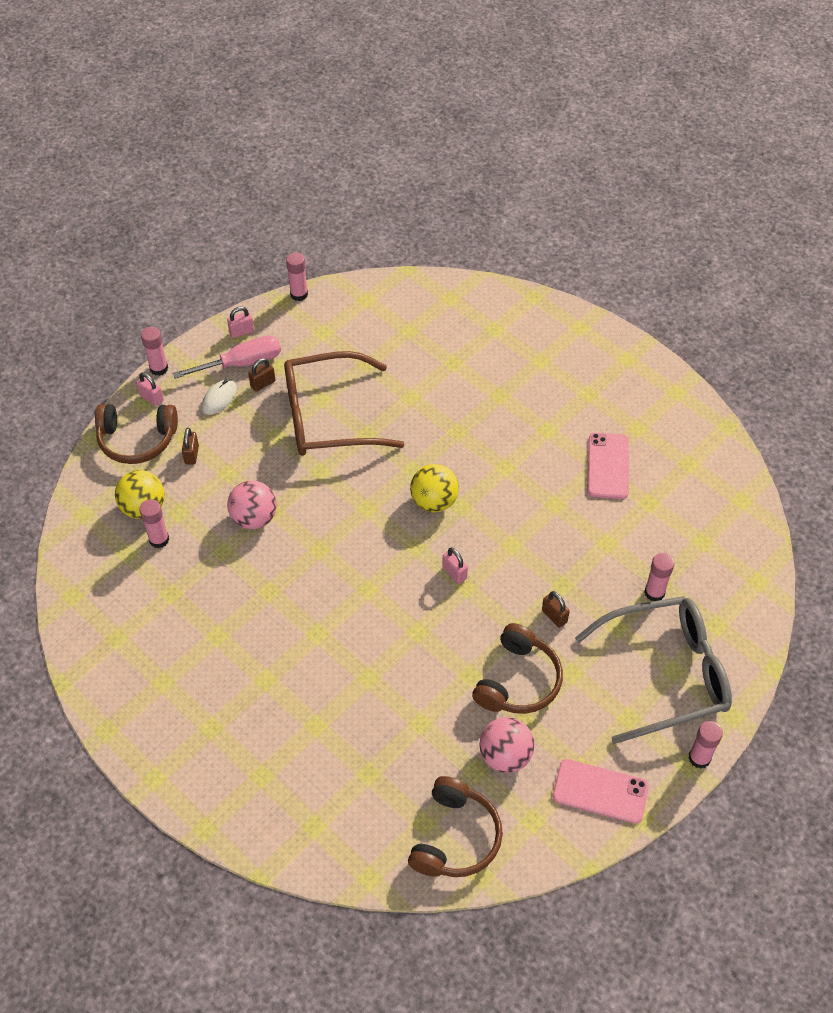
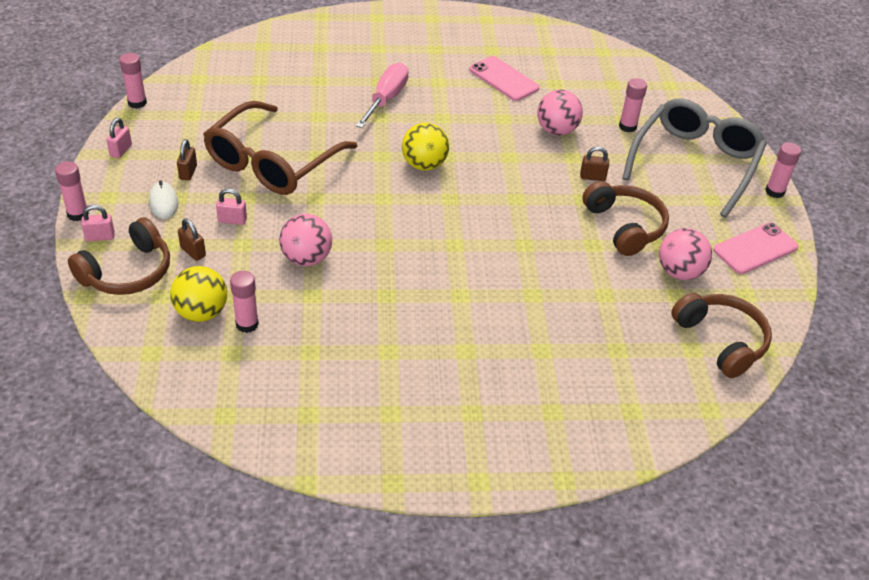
camera: 50 degrees left, 10 degrees down
pink screwdriver [173,336,281,379] -> pink screwdriver moved to [356,63,409,128]
pink padlock [442,547,468,584] -> pink padlock moved to [216,189,247,225]
none -> pink ball [537,90,583,136]

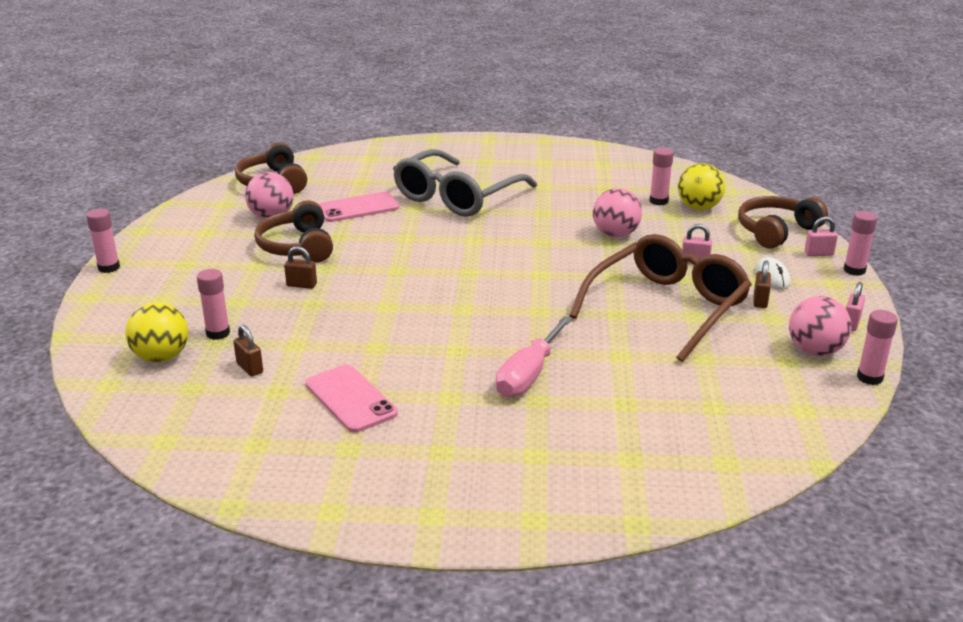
camera: 170 degrees left, 15 degrees down
brown padlock [178,219,206,261] -> brown padlock moved to [233,325,263,377]
yellow ball [402,123,449,171] -> yellow ball moved to [125,302,188,362]
pink ball [537,90,583,136] -> pink ball moved to [789,296,852,356]
grey glasses [622,98,767,218] -> grey glasses moved to [393,149,537,217]
pink phone [713,223,798,274] -> pink phone moved to [319,192,399,222]

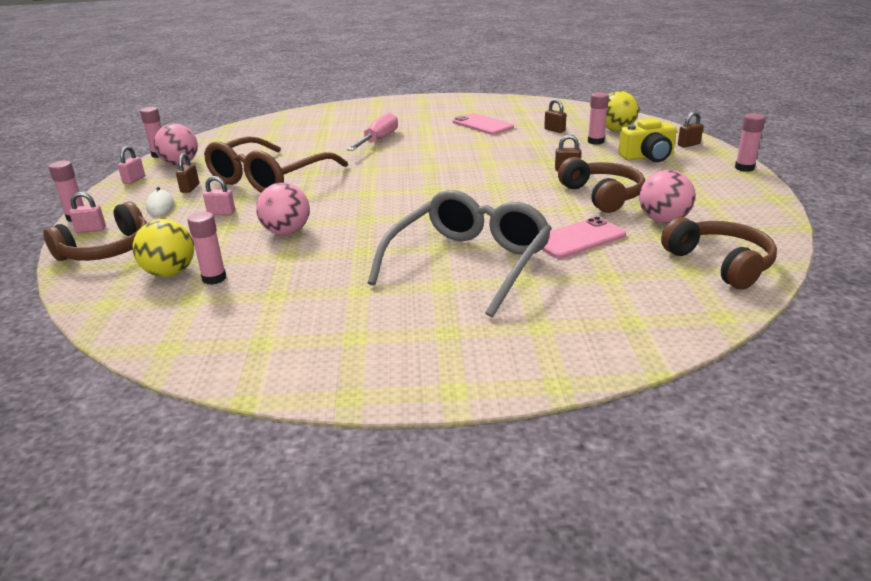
camera: 175 degrees right, 0 degrees up
none -> yellow camera [618,118,677,162]
none -> brown padlock [678,111,703,147]

